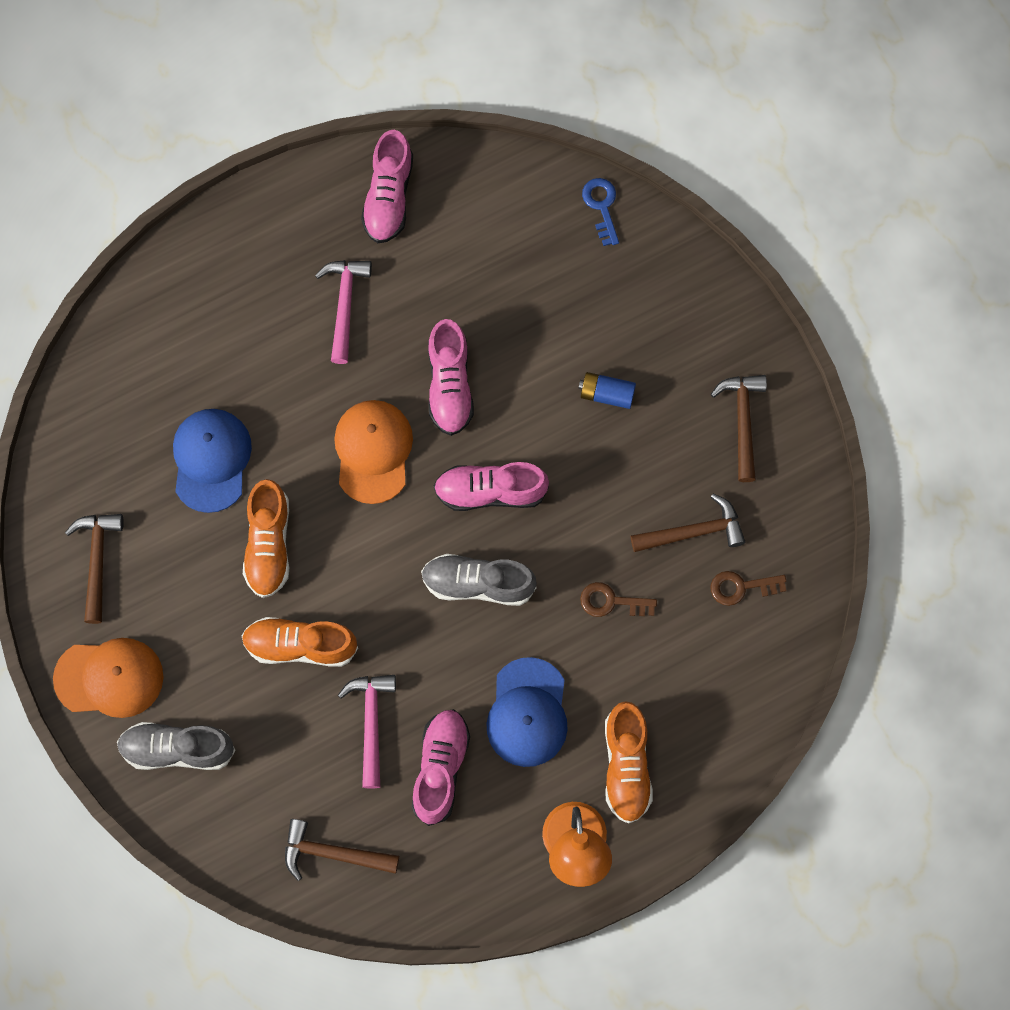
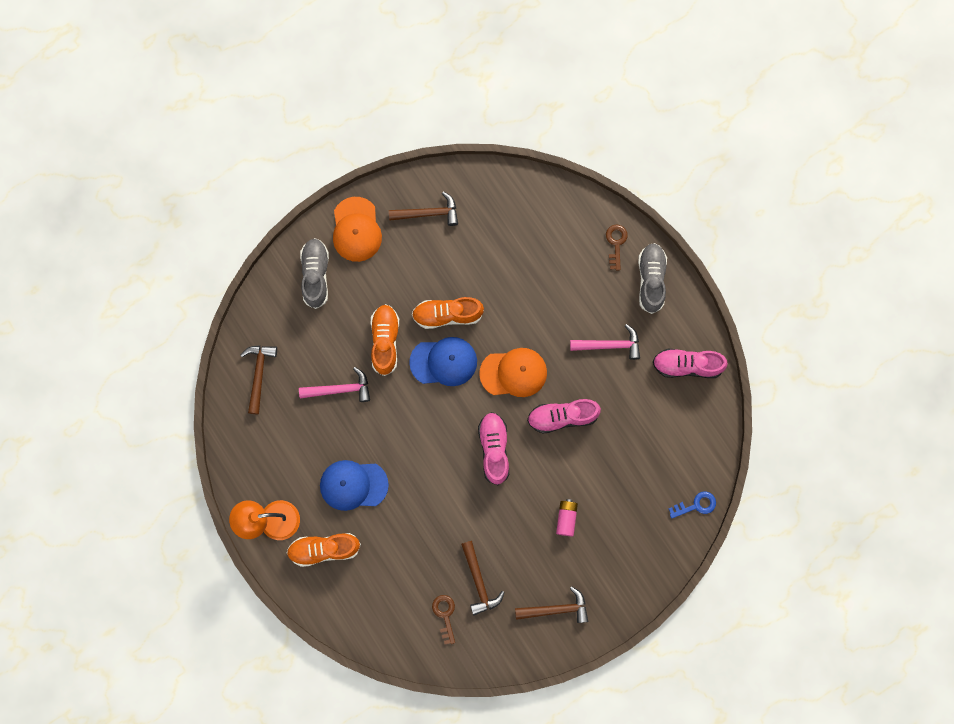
camera: 85 degrees right, 5 degrees up
blue cap [173,409,252,513] -> blue cap moved to [409,337,477,386]
pink shoe [412,709,470,826] -> none
grey shoe [421,554,537,606] -> grey shoe moved to [638,243,667,314]
blue battery [578,372,636,409] -> pink battery [556,499,578,536]
brown key [580,582,657,617] -> brown key moved to [606,224,628,270]

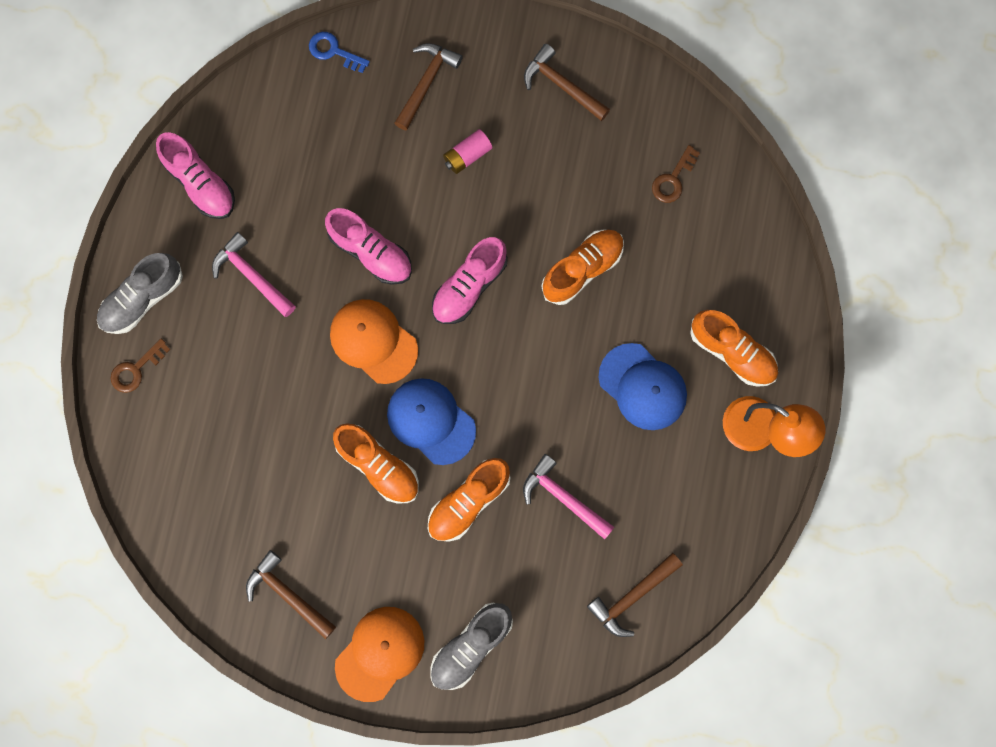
camera: 135 degrees left, 0 degrees up
brown hammer [461,541,505,615] -> brown hammer moved to [395,43,463,131]
none -> orange shoe [541,229,624,305]

